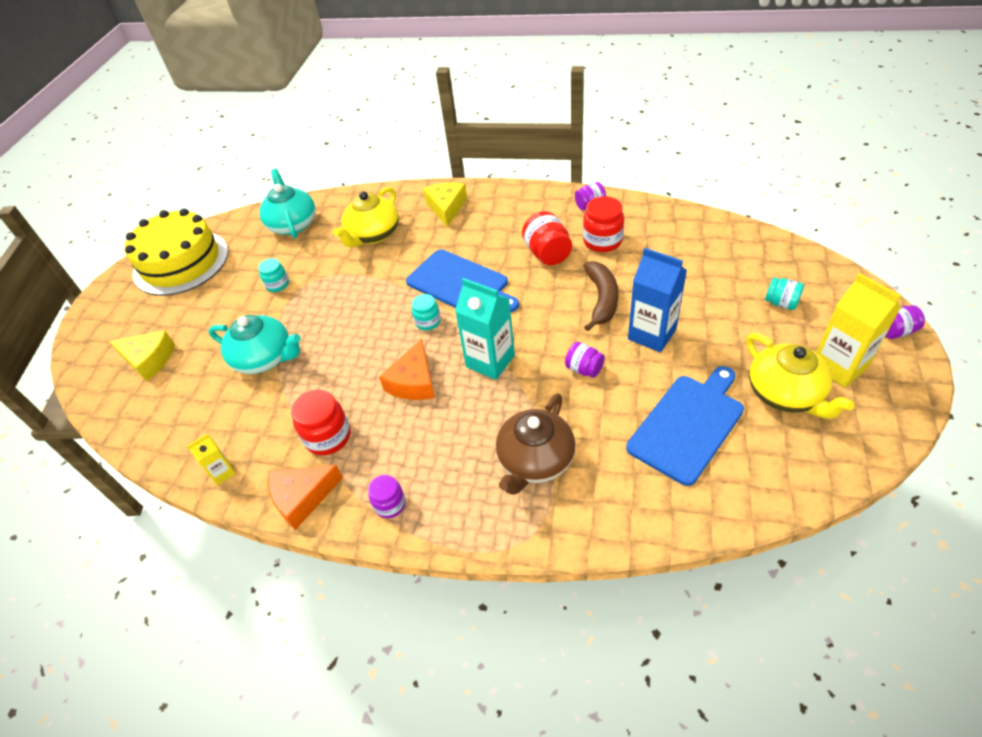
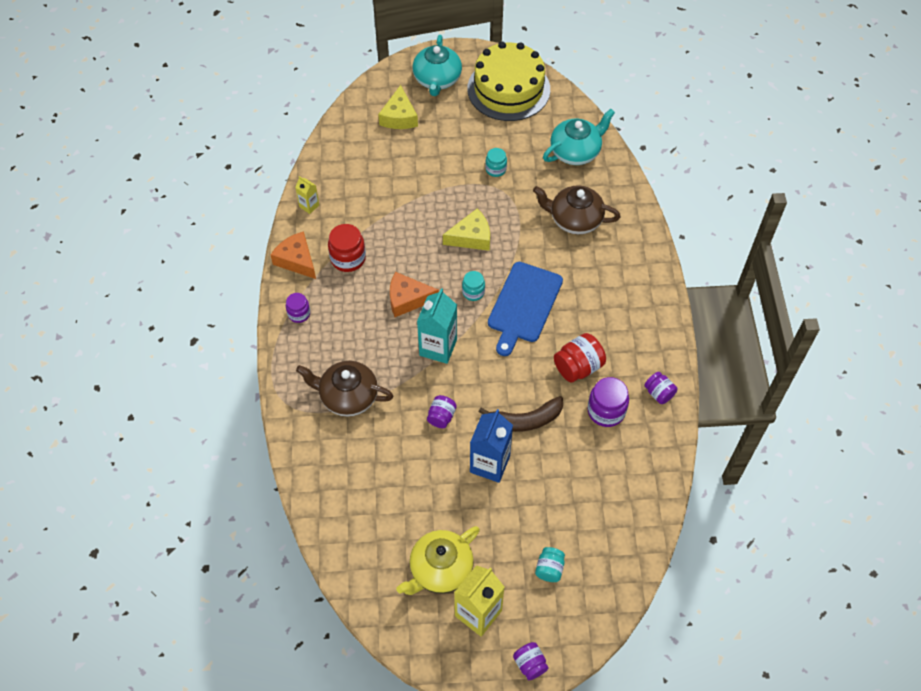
camera: 70 degrees right, 10 degrees up
turquoise teapot [209,315,301,374] -> turquoise teapot moved to [413,35,462,96]
yellow teapot [333,187,399,247] -> brown teapot [533,185,621,234]
yellow cheese [423,183,467,227] -> yellow cheese moved to [443,209,490,251]
red jar [583,196,624,252] -> purple jar [587,377,629,427]
blue cutting board [626,366,744,486] -> none

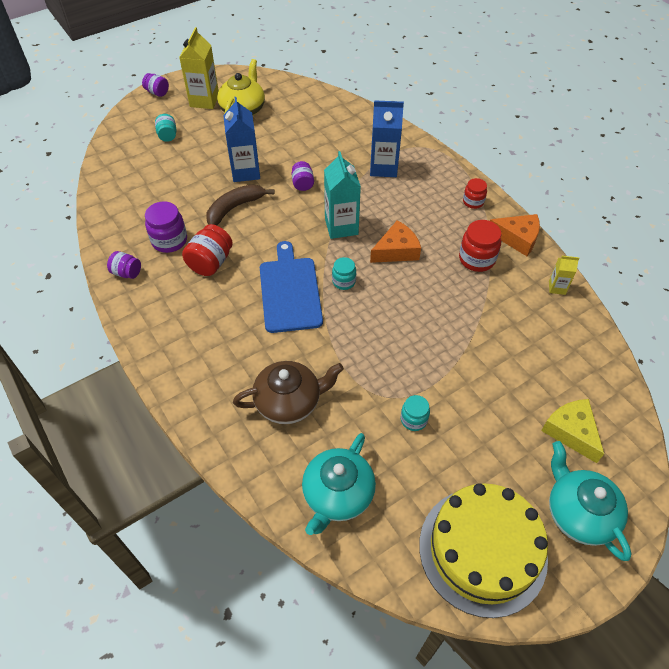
camera: 150 degrees right, 5 degrees down
purple jar [286,293,310,323] -> red jar [463,178,487,209]
brown teapot [296,361,393,417] -> blue carton [370,100,404,177]
yellow cheese [443,209,490,251] -> none

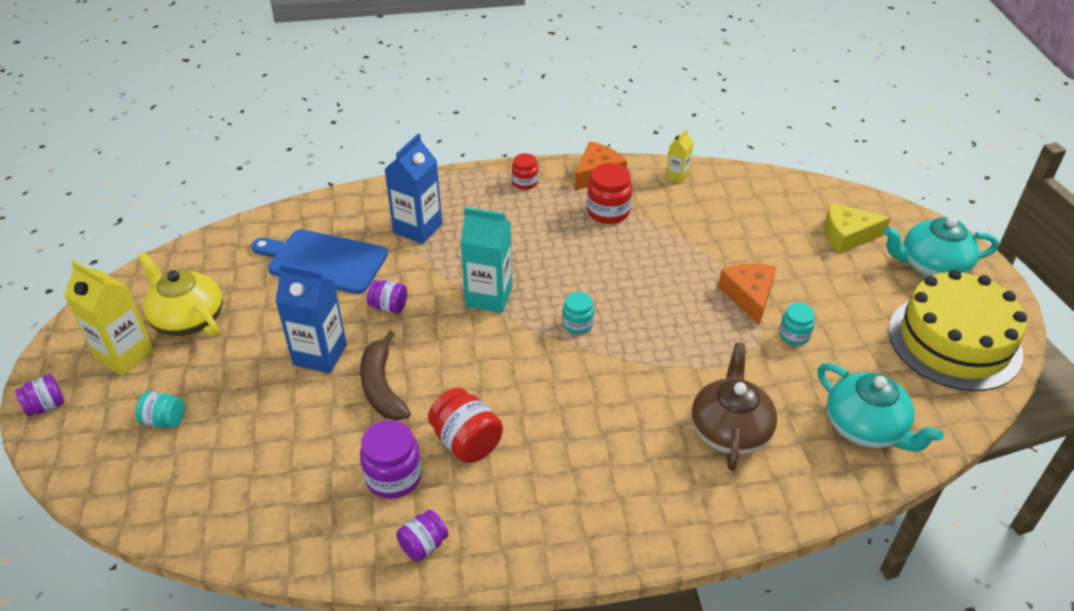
camera: 65 degrees left, 10 degrees down
blue cutting board [260,241,323,333] -> blue cutting board moved to [251,229,388,294]
orange cheese [370,220,421,263] -> orange cheese moved to [718,264,776,325]

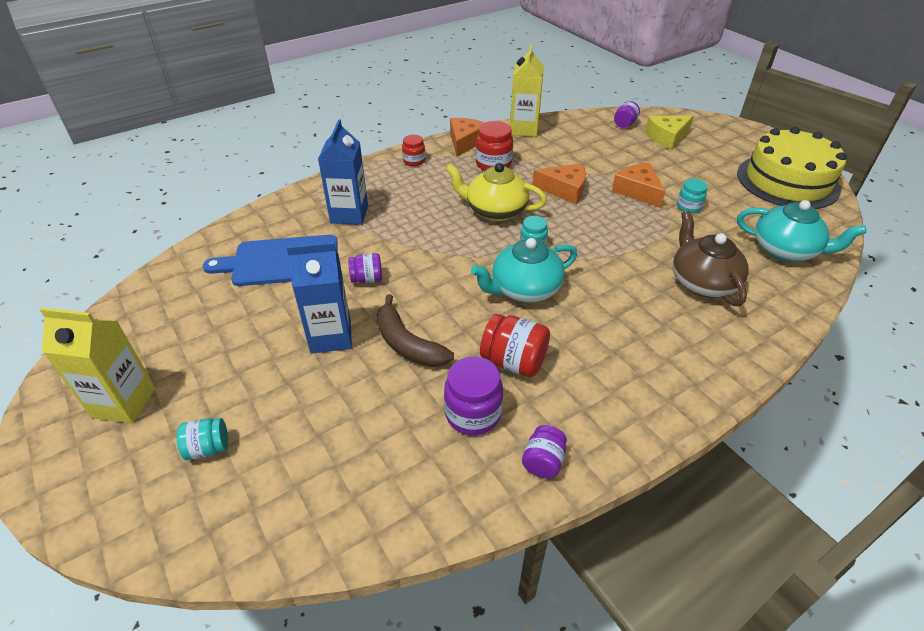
camera: 25 degrees left, 0 degrees up
purple jar [15,374,65,417] -> purple jar moved to [614,101,640,128]
yellow teapot [137,252,223,337] -> yellow teapot moved to [446,163,547,221]
turquoise carton [460,207,512,313] -> none
yellow carton [666,129,694,183] -> yellow carton [510,45,544,137], size x1.92
turquoise teapot [884,217,999,277] -> turquoise teapot moved to [471,238,577,303]
none -> orange cheese [532,163,586,204]

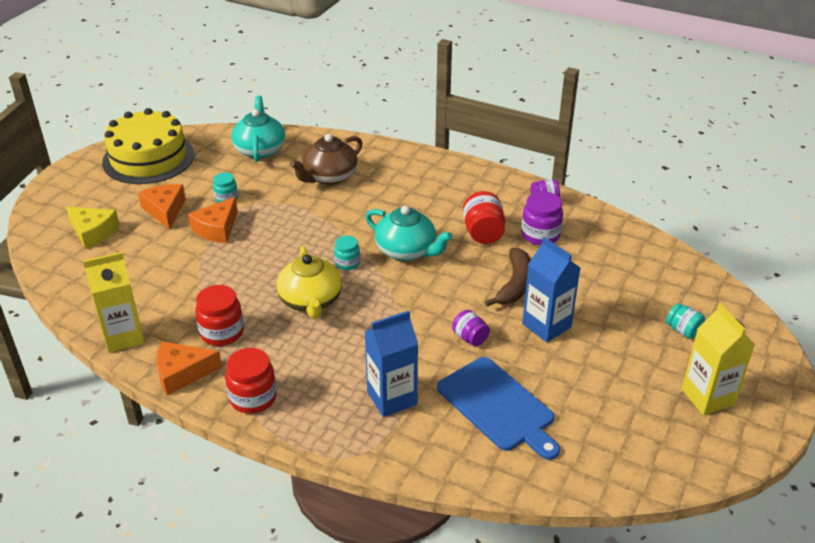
camera: 120 degrees left, 5 degrees down
red jar [402,135,425,166] -> red jar [225,348,277,414], size x1.61
orange cheese [532,163,586,204] -> orange cheese moved to [138,184,186,229]
purple jar [614,101,640,128] -> none

